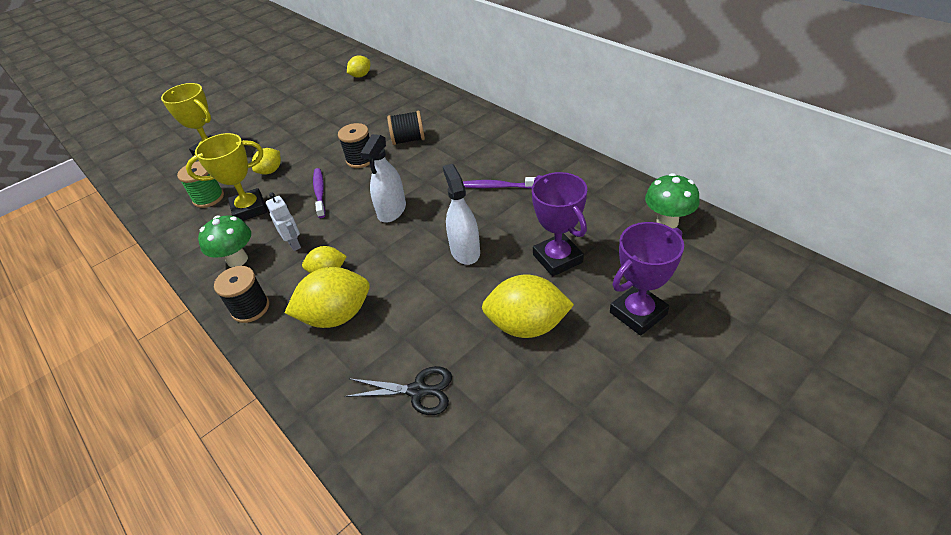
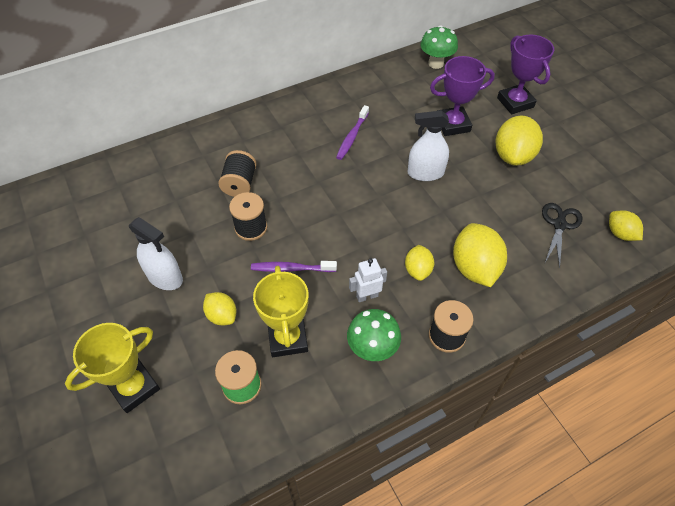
camera: 80 degrees left, 10 degrees up
yellow lemon [347,55,370,78] -> yellow lemon moved to [609,210,643,241]
white spray bottle [360,134,406,223] -> white spray bottle moved to [129,217,183,290]

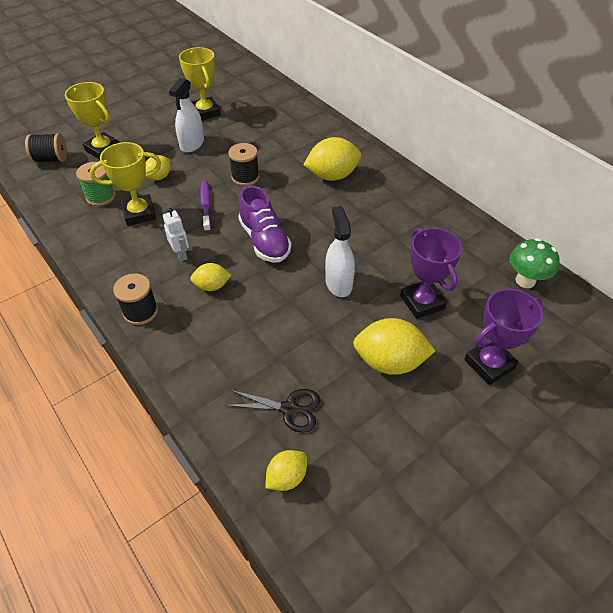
camera: 80 degrees right, 5 degrees down
black spool [218,150,257,197] -> black spool moved to [25,133,67,163]
purple toothbrush [336,105,369,160] -> none
green mushroom [347,309,401,361] -> none
yellow lemon [453,223,507,287] -> yellow lemon moved to [303,137,361,181]
none -> yellow trophy [179,47,221,120]
none -> purple shoe [238,185,292,262]

